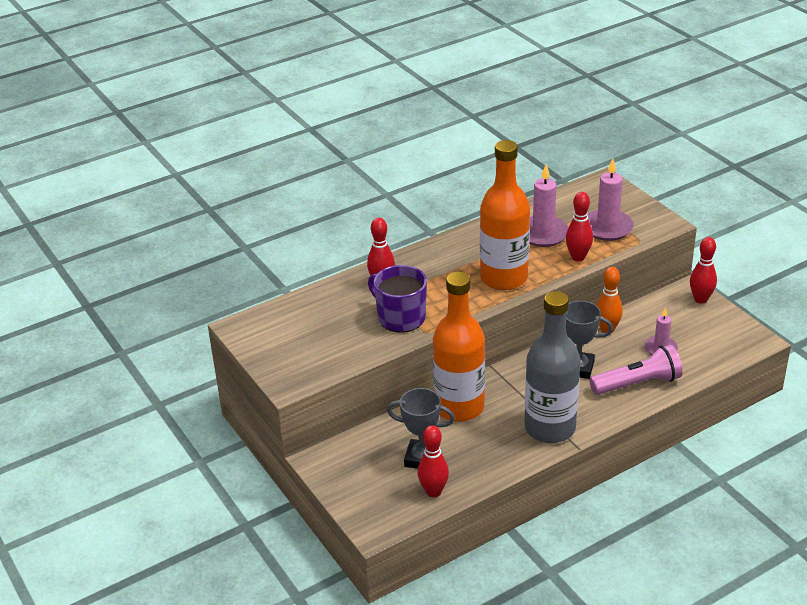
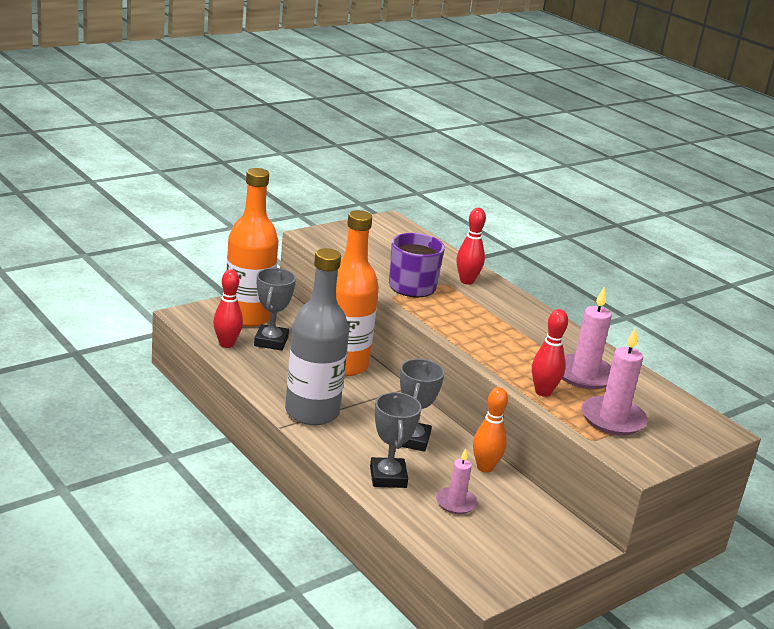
camera: 80 degrees right, 10 degrees down
orange bottle [480,140,530,290] -> orange bottle moved to [226,168,278,327]
pink flashlight [589,345,683,395] -> grey trophy [370,392,422,488]
red bowling pin [690,237,717,304] -> none

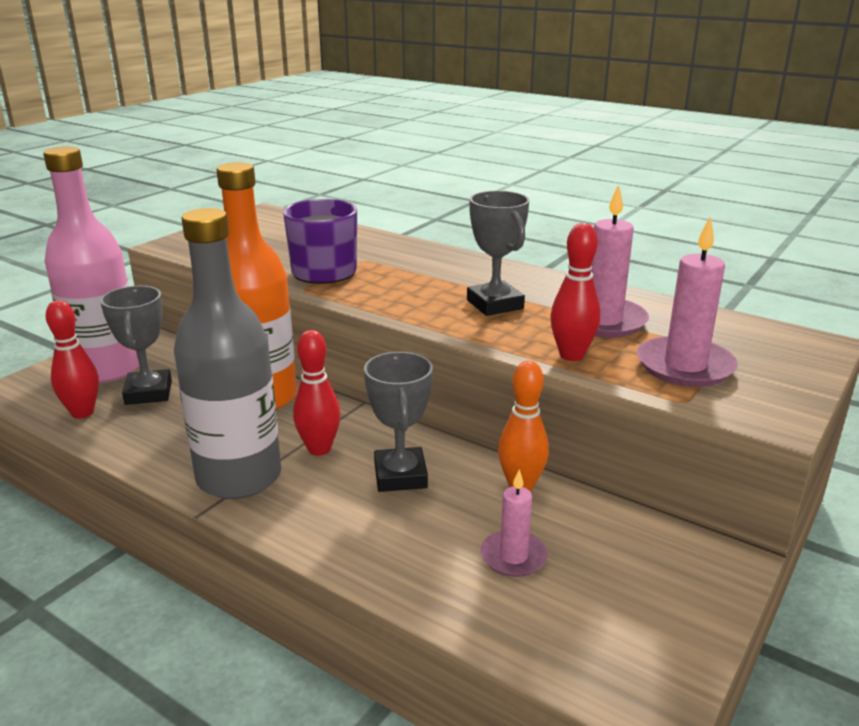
camera: 15 degrees left, 0 degrees up
orange bottle [226,168,278,327] -> pink bottle [43,146,139,383]
grey trophy [370,392,422,488] -> grey trophy moved to [467,191,530,316]
red bowling pin [457,208,486,285] -> red bowling pin moved to [293,330,341,456]

